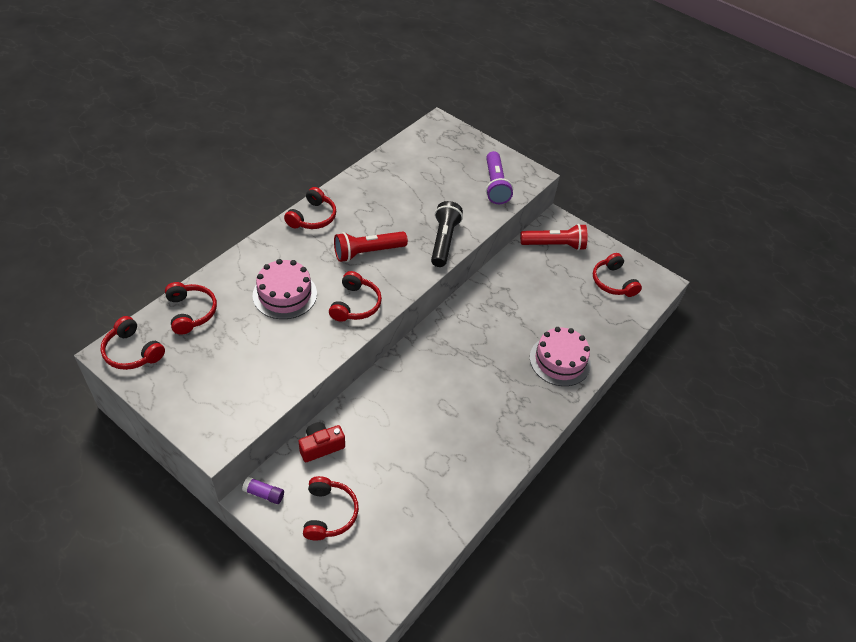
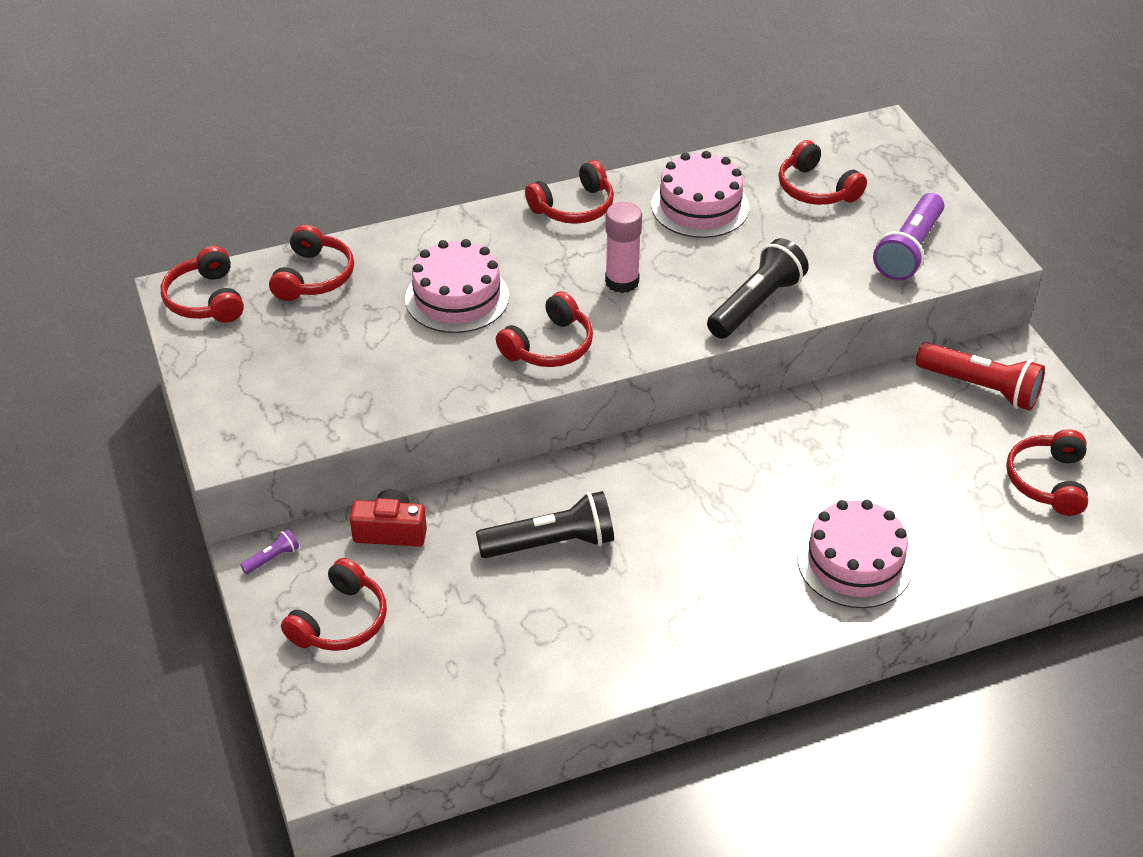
camera: 35 degrees right, 5 degrees down
purple glue stick [242,477,284,504] -> purple flashlight [240,529,299,574]
red flashlight [334,231,408,262] -> pink glue stick [605,202,642,293]
none -> black flashlight [476,491,614,558]
none -> pink cake [651,151,749,238]
none -> red headphones [778,140,867,205]

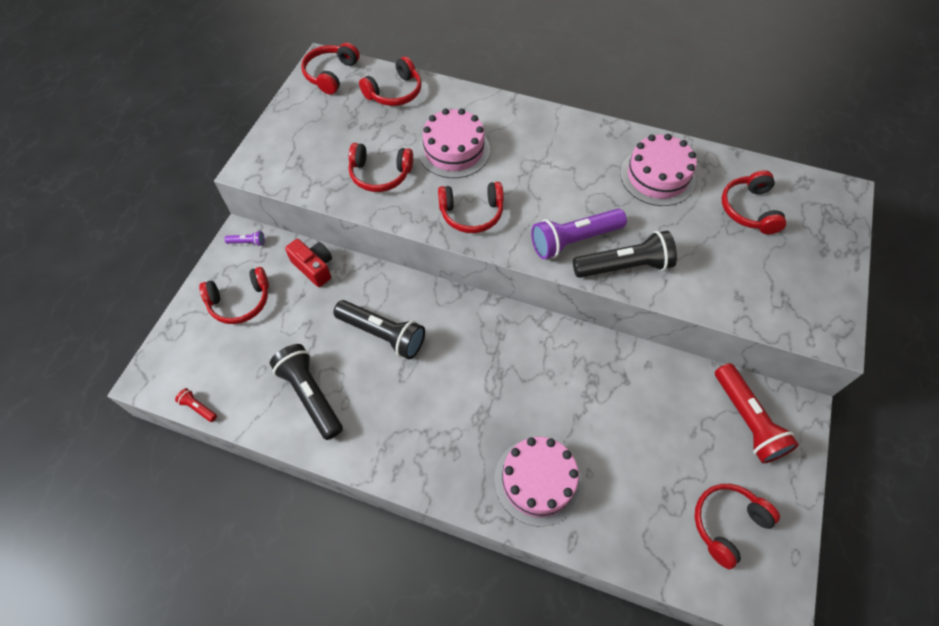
camera: 40 degrees right, 15 degrees up
red headphones [525,160,614,224] -> red headphones moved to [349,143,413,192]
pink glue stick [605,202,642,293] -> none
purple flashlight [873,193,944,281] -> purple flashlight moved to [531,209,627,259]
none -> red flashlight [175,388,217,422]
none -> black flashlight [270,344,343,440]

